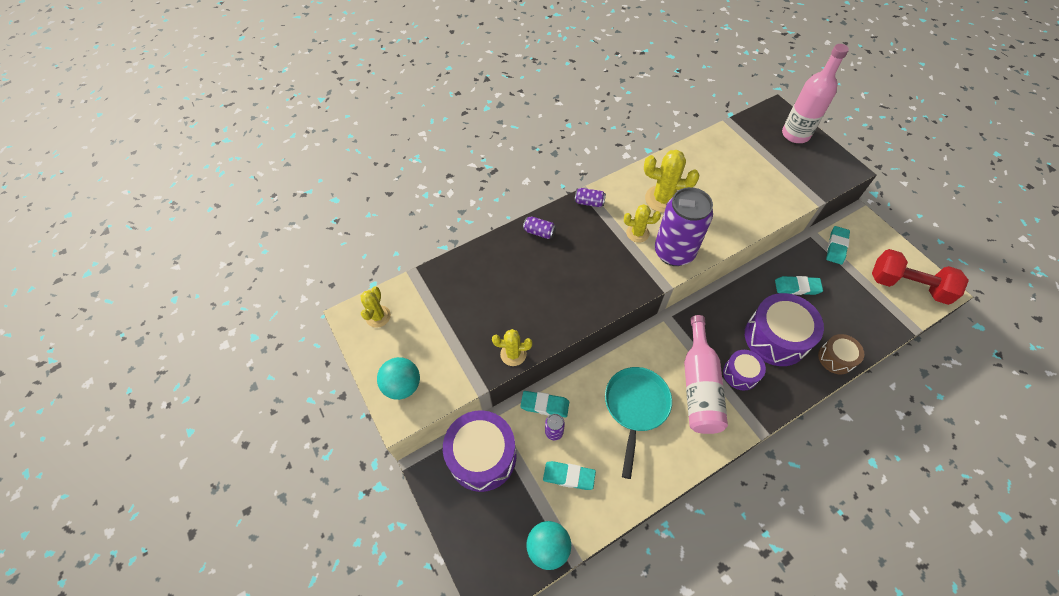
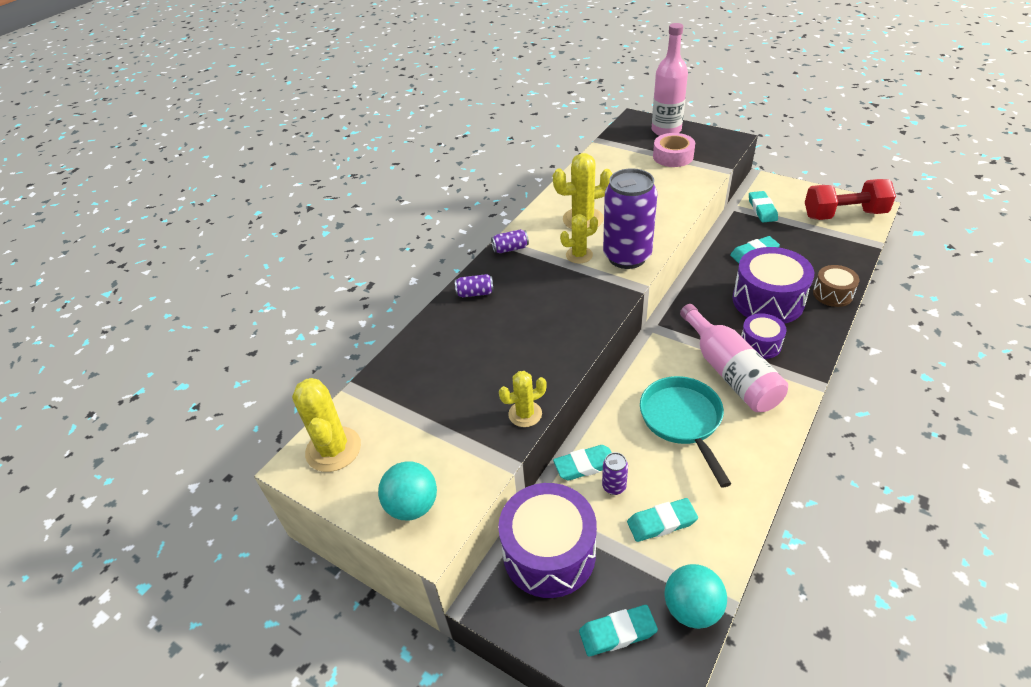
camera: 25 degrees left, 15 degrees down
yellow cactus [360,287,391,328] -> yellow cactus [292,378,361,472], size x1.61
none -> turquoise eraser [579,605,658,657]
none -> pink tape [653,133,695,167]

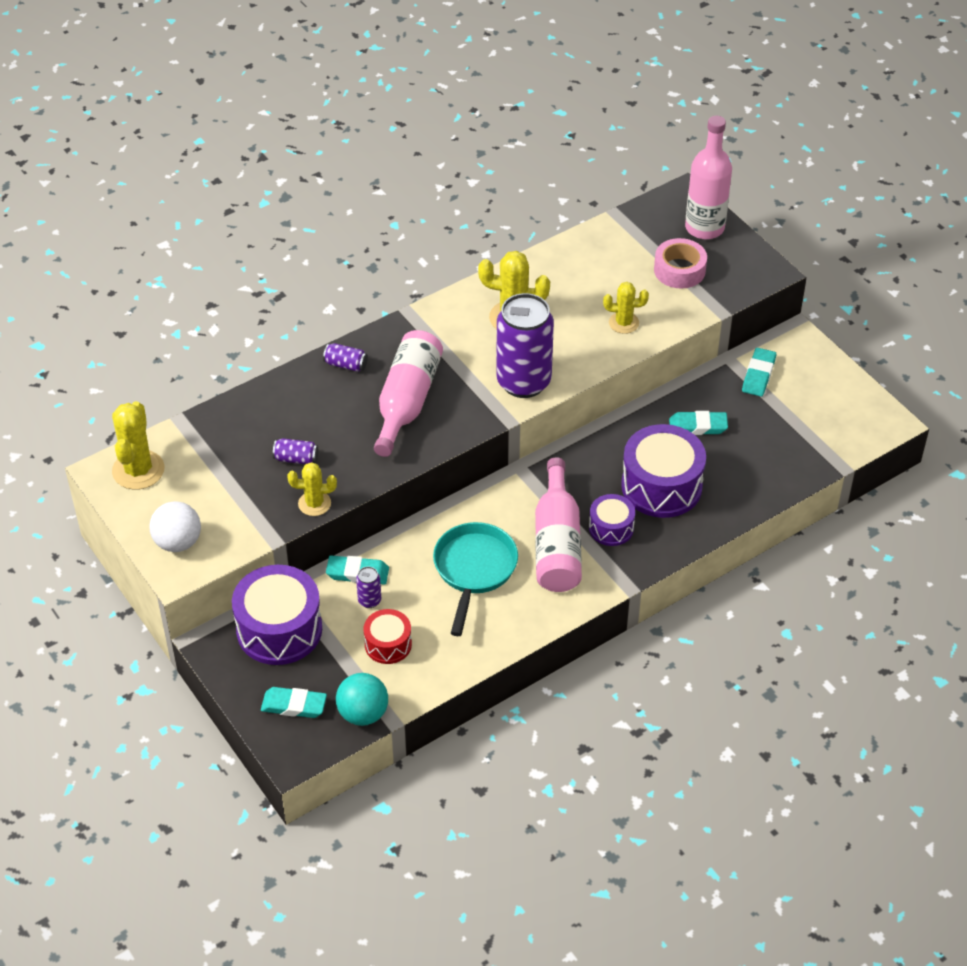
camera: 20 degrees right, 5 degrees up
turquoise ball [378,461,437,521] -> white ball [149,501,201,552]
purple can [491,229,529,253] -> purple can moved to [273,438,318,464]
yellow cactus [560,214,598,264] -> yellow cactus moved to [603,282,649,334]
turquoise eraser [627,498,698,542] -> red drum [364,609,412,664]
red dumbbell [805,179,896,220] -> none
brown drum [813,265,859,307] -> none
none -> pink bottle [374,330,443,457]

